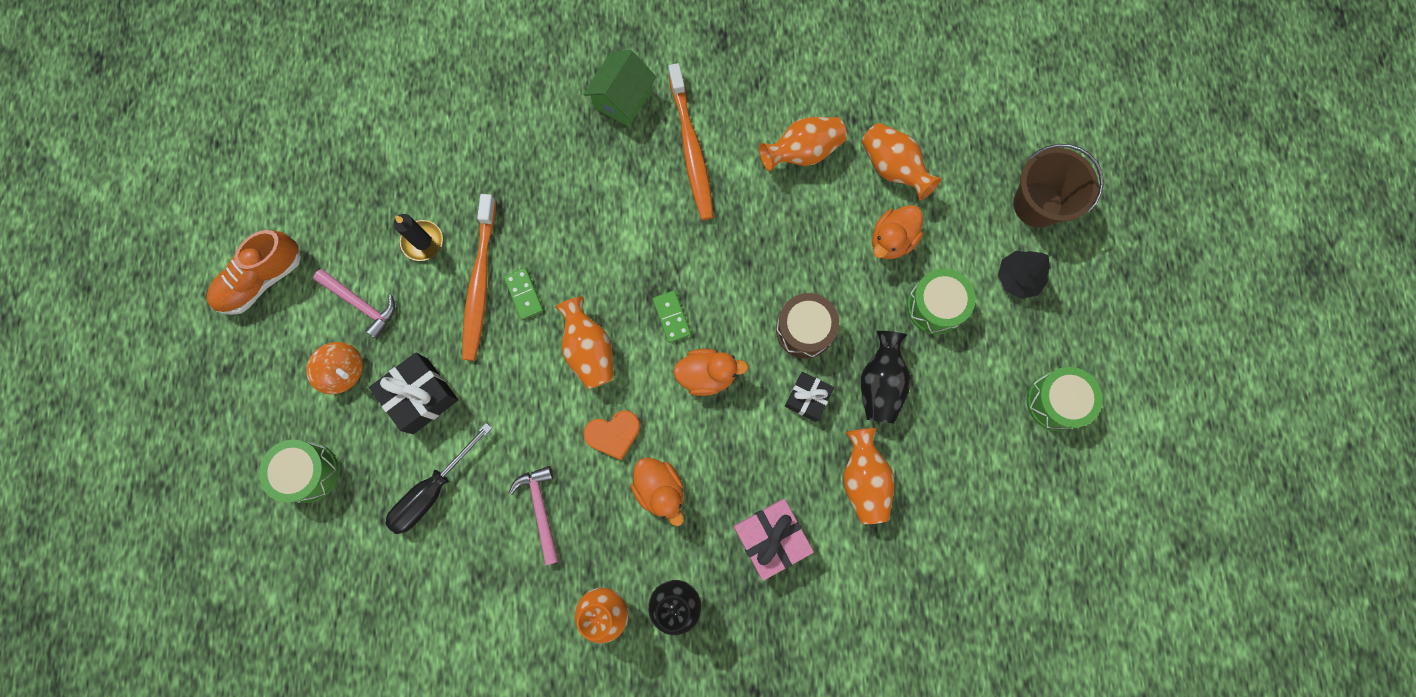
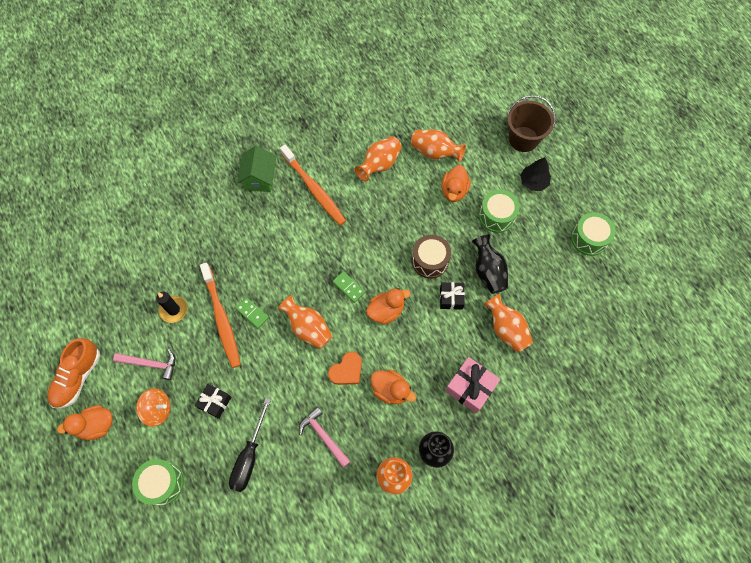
camera: 25 degrees left, 10 degrees down
black gift [369,353,458,434] -> black gift [195,384,231,419], size x0.64
none -> orange duck [57,405,112,440]

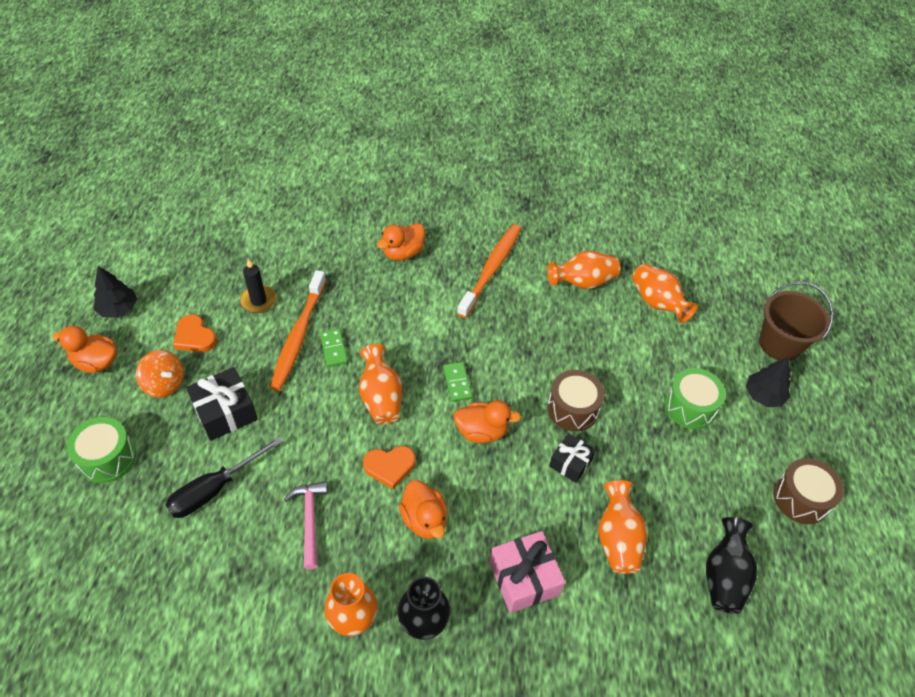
camera: 30 degrees right, 15 degrees down
orange shoe [47,338,100,409] -> black tree [94,266,137,317]
pink hammer [113,349,175,380] -> orange heart [173,314,217,352]
black gift [195,384,231,419] -> black gift [186,367,258,441], size x1.56
green house [237,145,276,192] -> none
orange toothbrush [280,145,346,225] -> orange toothbrush turned 150 degrees counterclockwise [457,224,521,318]
orange duck [441,165,471,202] -> orange duck moved to [377,223,425,261]
black vase [472,235,508,294] -> black vase moved to [706,517,758,614]
green drum [571,212,616,256] -> brown drum [773,458,844,524]

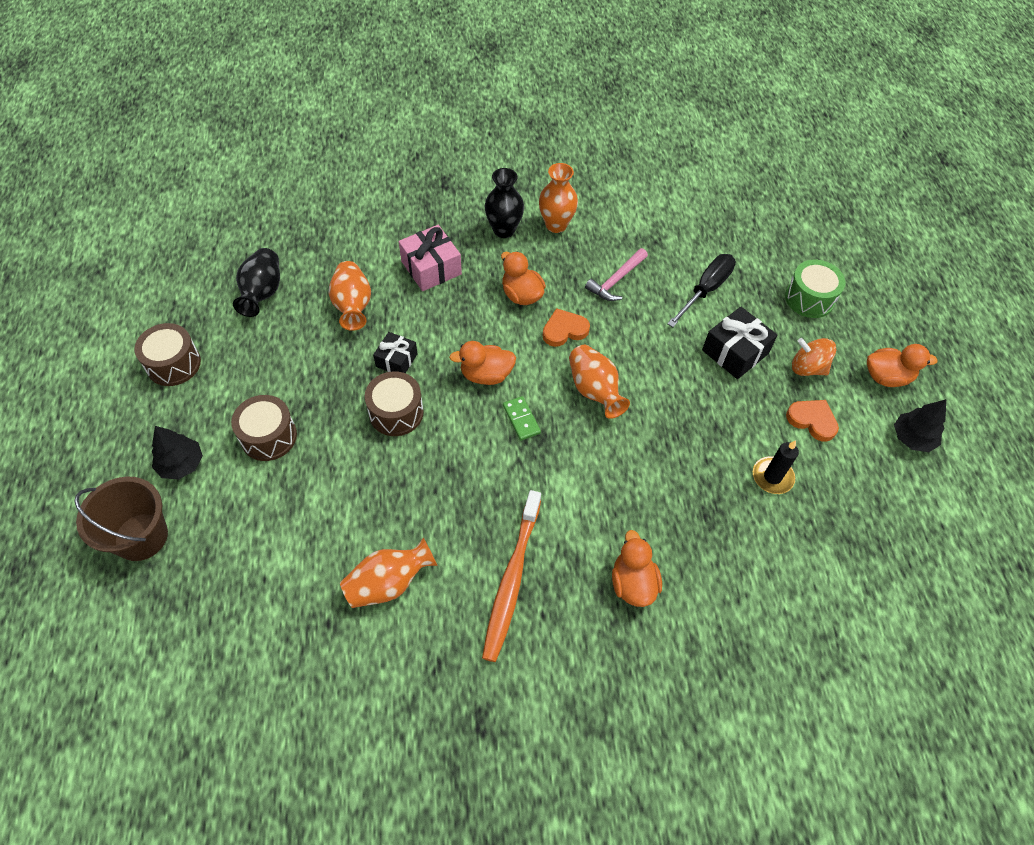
camera: 170 degrees right, 5 degrees up
orange toothbrush [270,270,326,391] -> none
pink hammer [284,481,328,570] -> pink hammer turned 60 degrees clockwise [585,248,648,301]
green domino [320,329,348,367] -> none
orange duck [377,223,425,261] -> orange duck turned 45 degrees counterclockwise [612,530,662,607]
orange vase [632,264,697,323] -> none
green drum [665,368,726,429] -> brown drum [231,395,297,461]

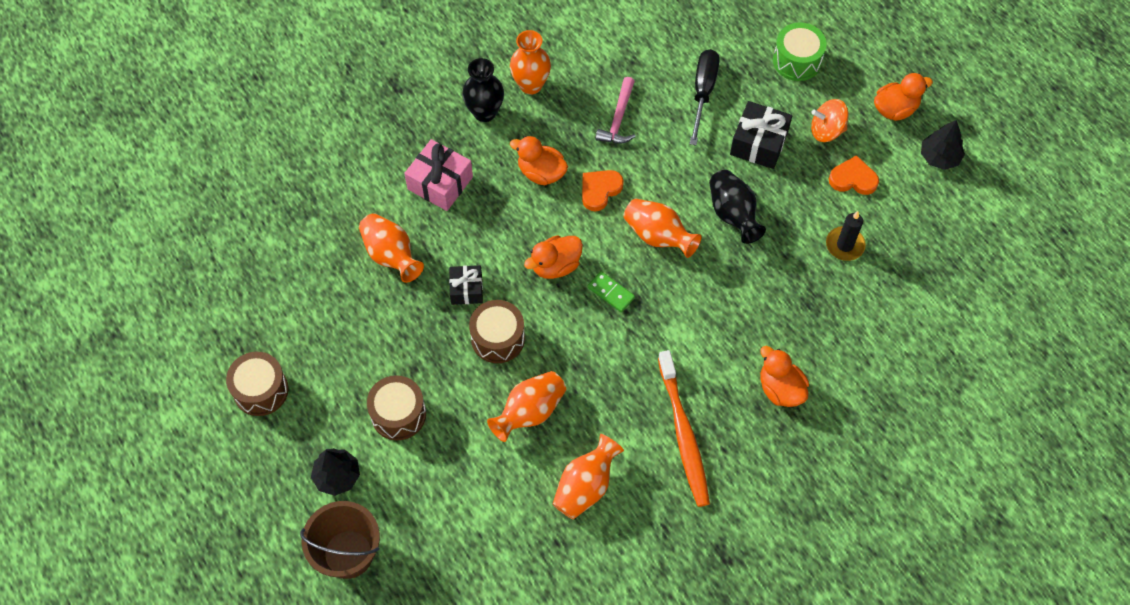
camera: 25 degrees left, 5 degrees up
black vase [233,248,280,317] -> black vase moved to [709,170,766,244]
none -> orange vase [487,371,566,442]

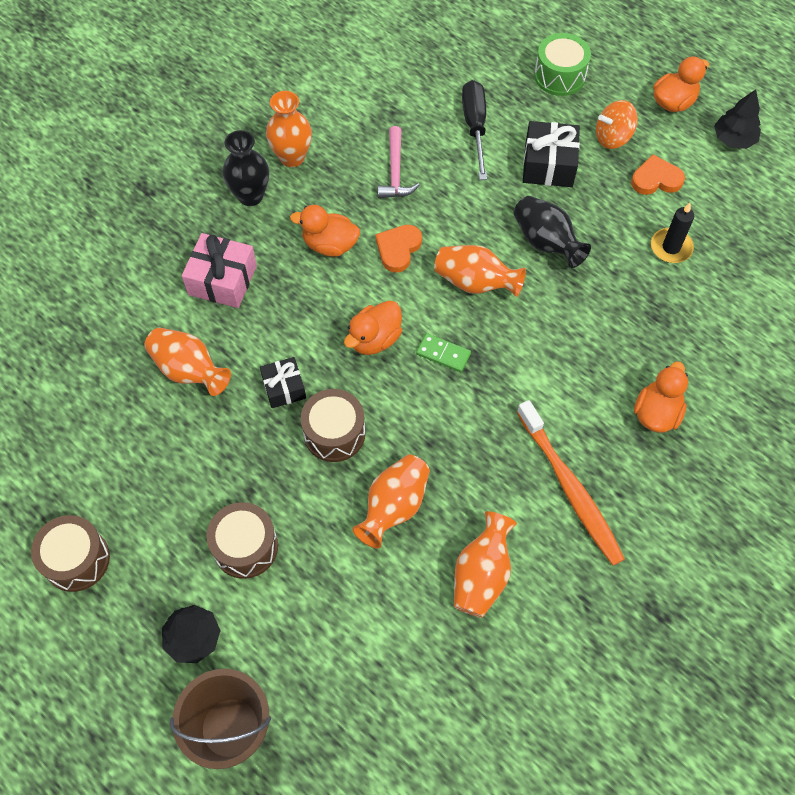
camera: 15 degrees left, 0 degrees up
orange duck [760,346,809,407] -> orange duck turned 75 degrees clockwise [634,361,688,433]

